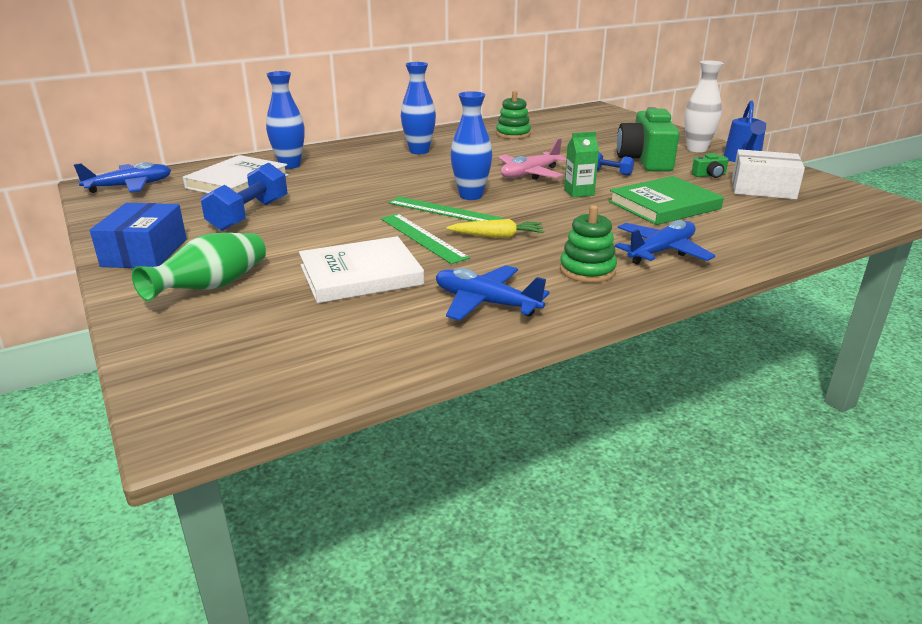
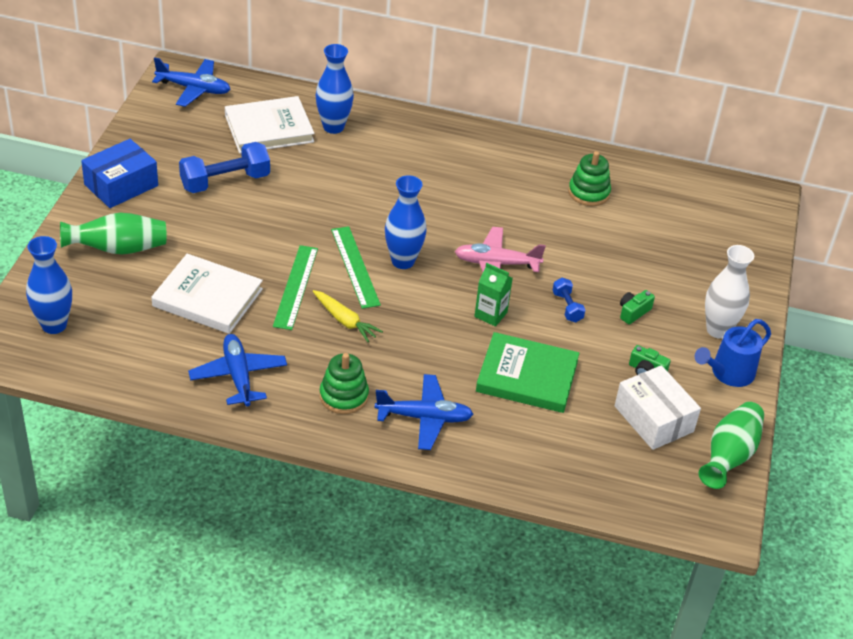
camera: 40 degrees right, 15 degrees up
blue vase [401,62,436,154] -> blue vase moved to [26,236,72,334]
green camera [617,107,679,172] -> green camera [620,290,655,324], size x0.41
none -> green vase [699,402,764,489]

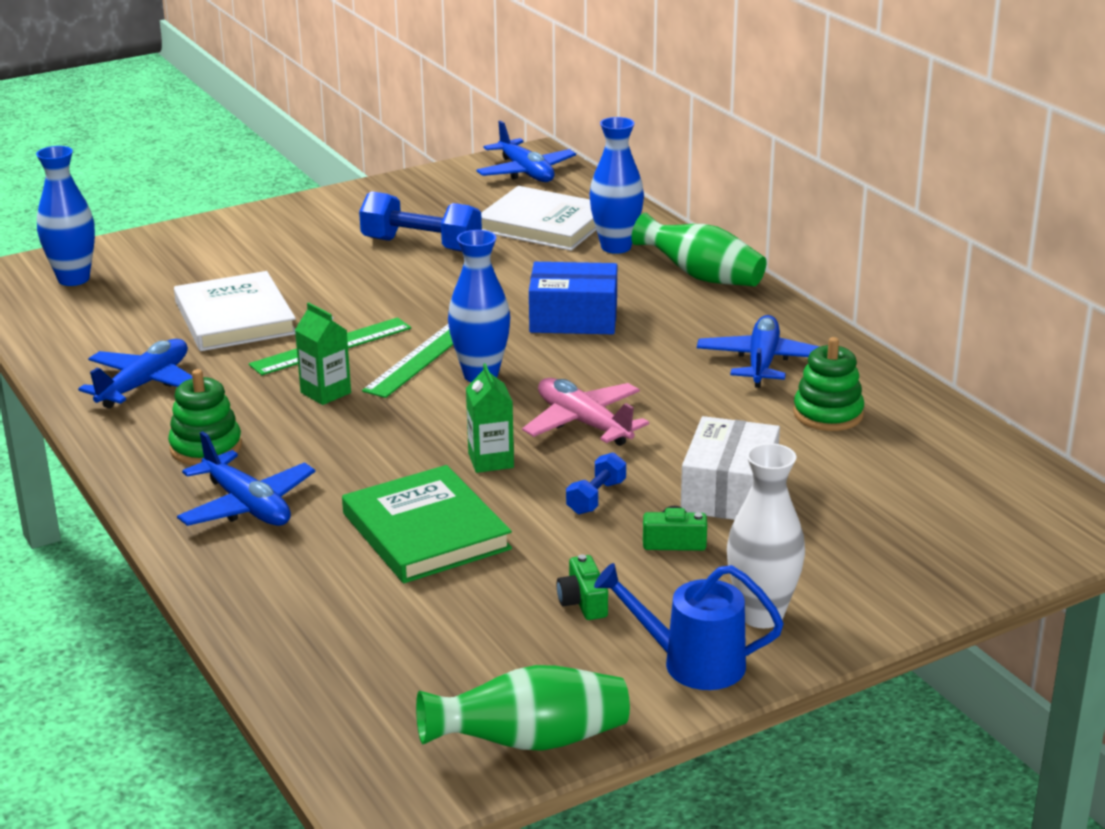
camera: 50 degrees right, 15 degrees down
green vase [60,213,167,255] -> green vase moved to [631,213,766,286]
blue box [81,139,158,208] -> blue box moved to [529,262,617,334]
yellow carrot [313,290,383,342] -> green carton [295,303,351,405]
white box [615,365,701,450] -> white box moved to [681,416,780,520]
none -> blue plane [697,315,820,388]

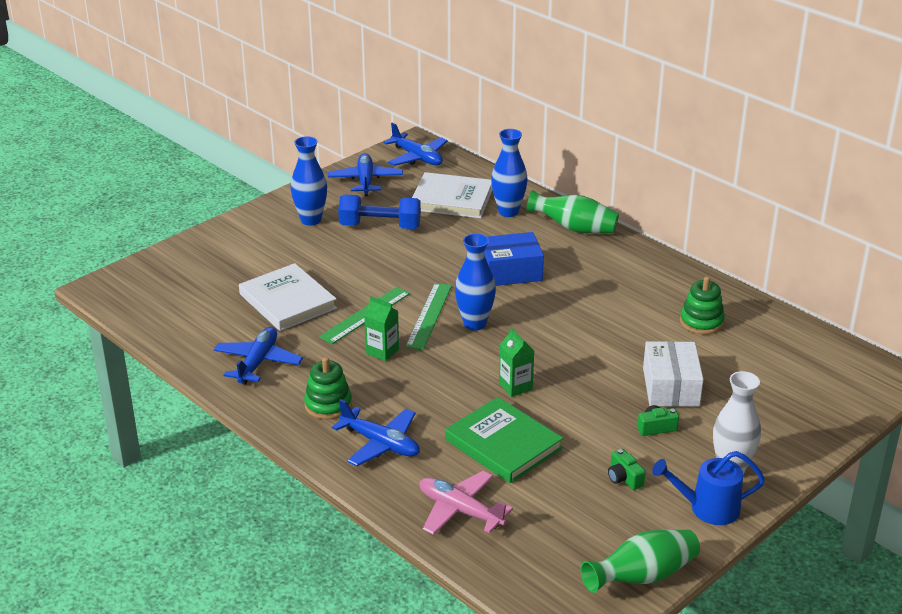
camera: 15 degrees left, 5 degrees up
blue vase [36,146,95,286] -> blue vase moved to [291,136,327,226]
pink plane [522,378,649,446] -> pink plane moved to [419,471,513,535]
blue dumbbell [566,452,626,515] -> none
blue plane [697,315,820,388] -> blue plane moved to [328,153,403,196]

